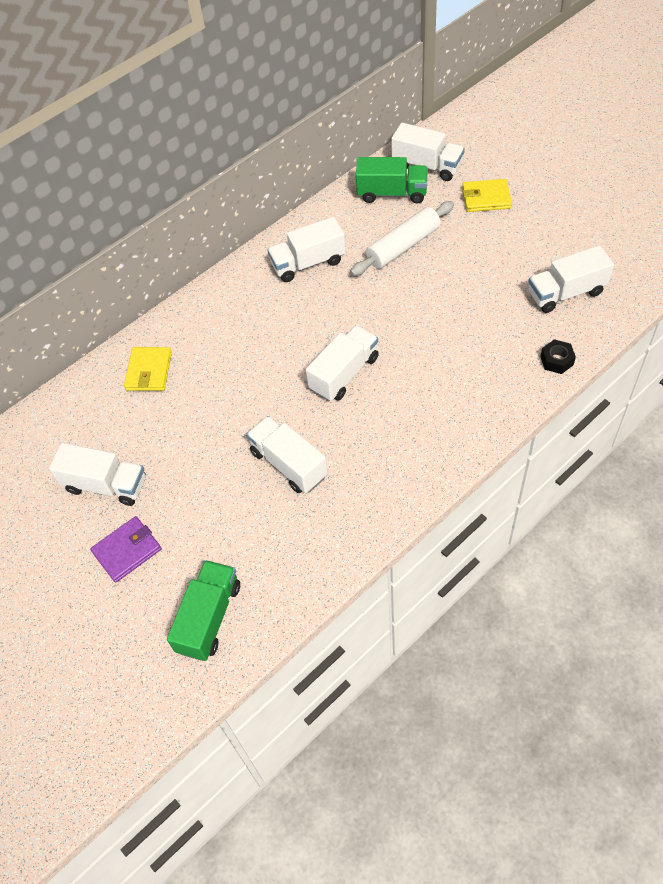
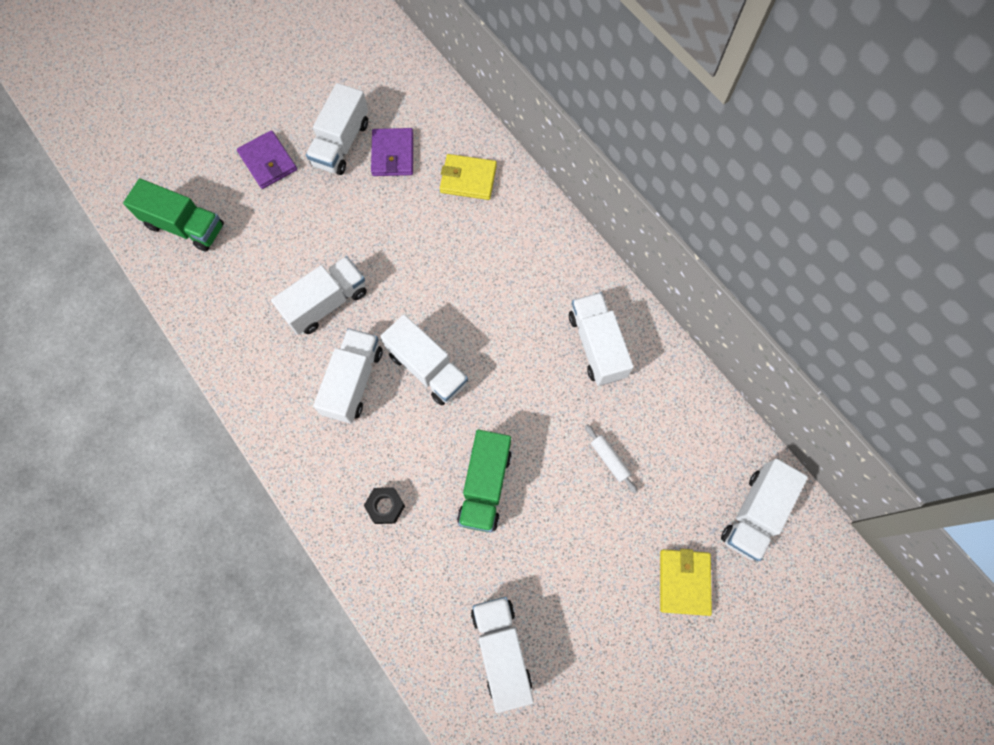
camera: 90 degrees right, 15 degrees up
white rolling pin [350,201,454,276] -> white rolling pin [585,424,638,493], size x0.48
green truck [356,157,428,203] -> green truck moved to [457,430,512,533]
black nut [540,339,576,374] -> black nut moved to [364,487,405,524]
none -> white truck [313,328,382,424]
none -> purple wallet [371,128,413,176]

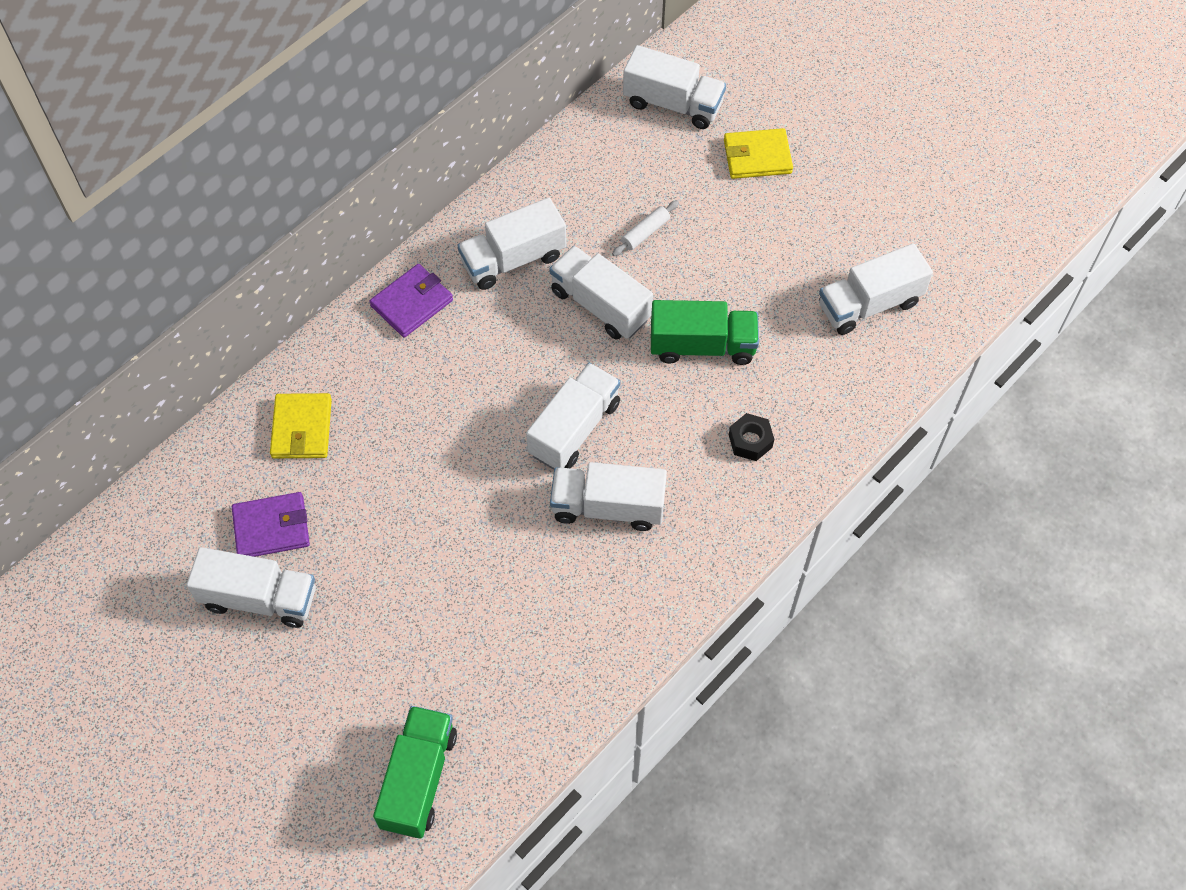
camera: 100 degrees left, 10 degrees down
purple wallet [237,130,297,189] -> purple wallet moved to [369,264,453,338]
white truck [271,256,367,335] -> white truck moved to [549,246,653,340]

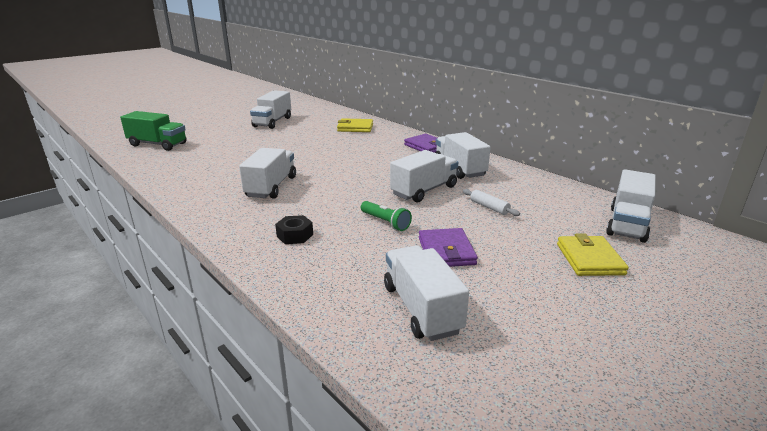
camera: 95 degrees right, 35 degrees down
purple wallet [232,492,310,557] -> purple wallet moved to [419,228,478,267]
white truck [526,363,620,470] -> none
green truck [651,300,759,365] -> green flashlight [361,201,412,231]

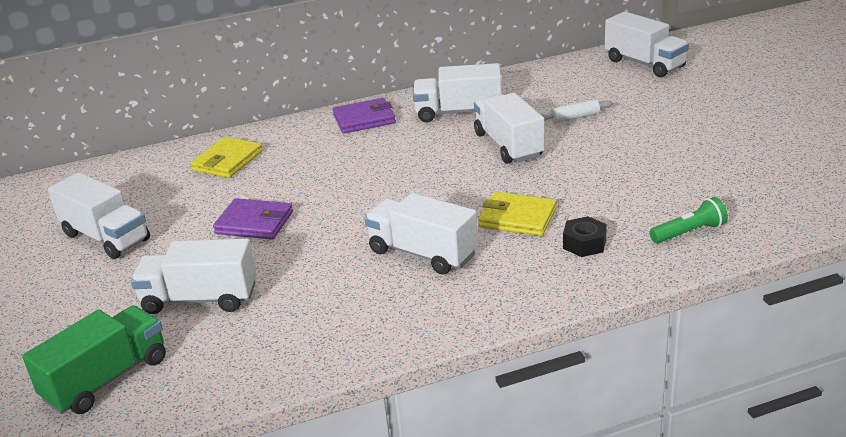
camera: 65 degrees left, 5 degrees up
green flashlight [361,201,412,231] -> green flashlight moved to [650,197,728,243]
white truck [384,245,469,341] -> white truck moved to [131,238,256,314]
purple wallet [419,228,478,267] -> purple wallet moved to [213,198,293,240]
yellow wallet [557,234,629,276] -> yellow wallet moved to [478,192,557,236]

